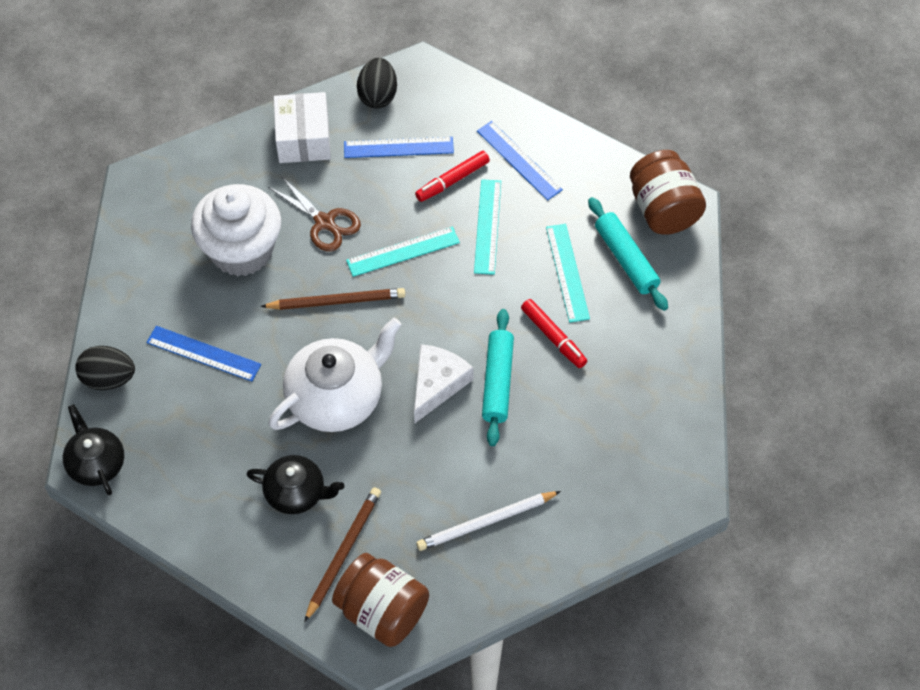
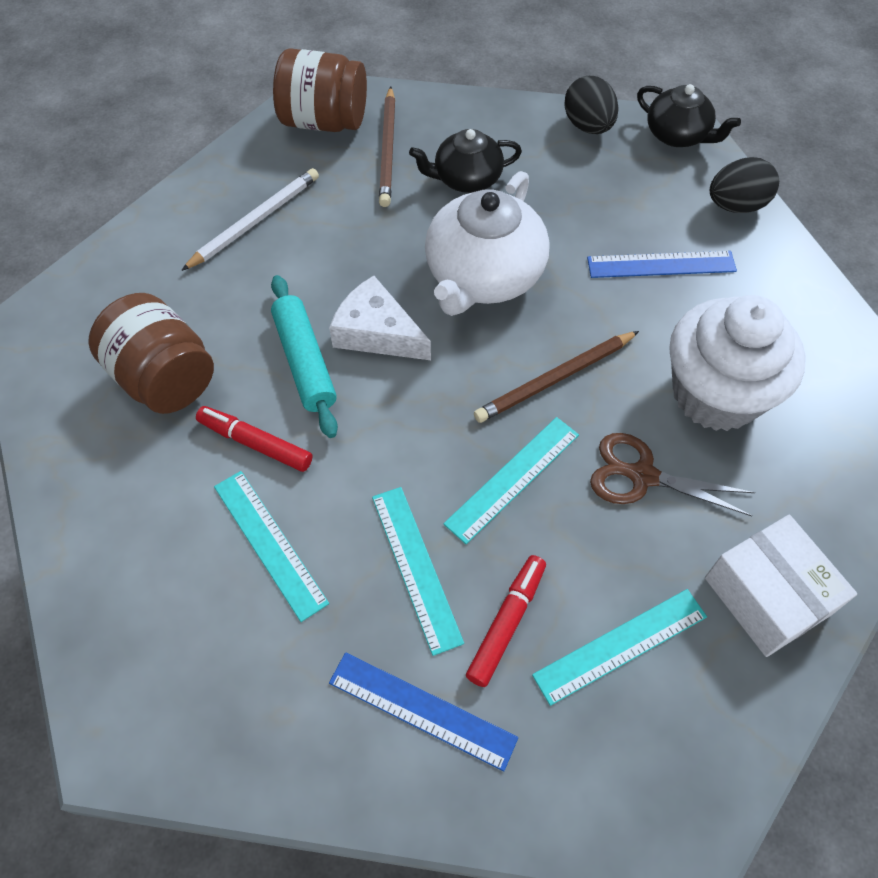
camera: 155 degrees right, 0 degrees up
blue ruler [344,137,454,158] -> turquoise ruler [532,589,707,706]
black egg [357,58,397,109] -> black egg moved to [564,76,619,134]
white cheese [414,344,474,423] -> white cheese turned 120 degrees clockwise [329,276,431,360]
turquoise rolling pin [588,197,668,311] -> none
brown jar [630,150,706,235] -> brown jar moved to [88,293,214,414]

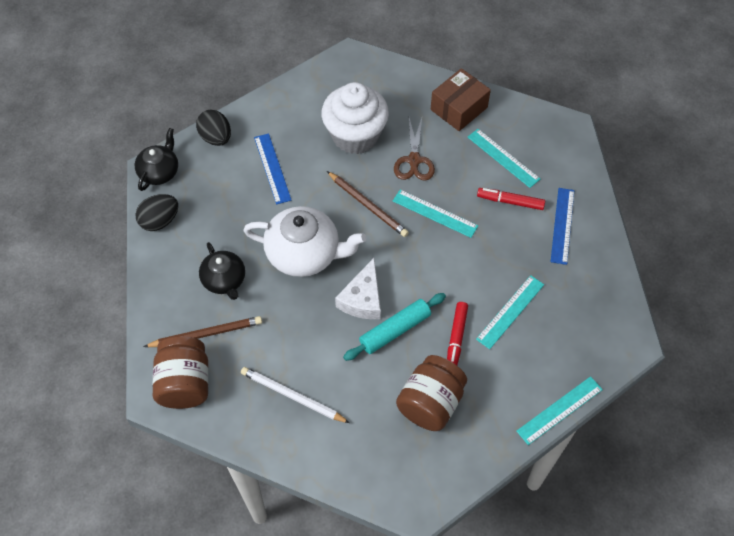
camera: 105 degrees left, 0 degrees up
turquoise ruler [372,487,464,656] -> turquoise ruler moved to [516,376,603,445]
white box [705,515,857,657] -> brown box [431,68,491,131]

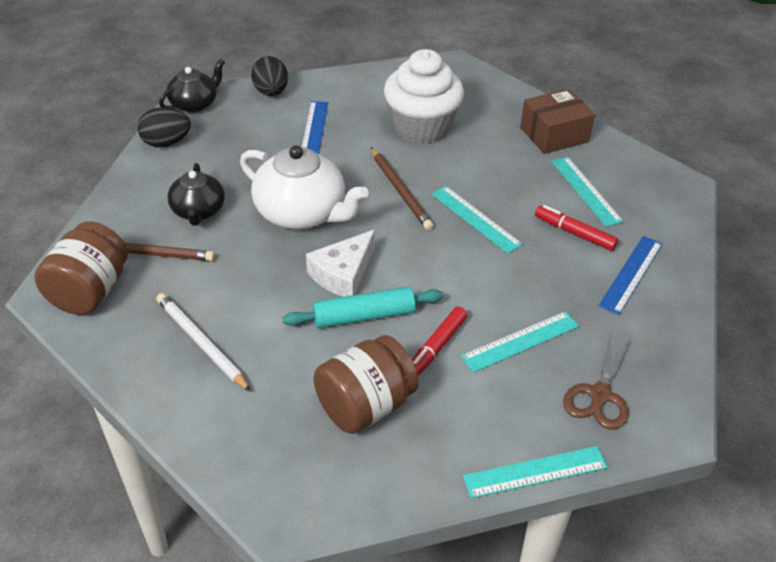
camera: 20 degrees right, 15 degrees down
brown scissors [394,118,435,180] -> brown scissors moved to [563,334,631,430]

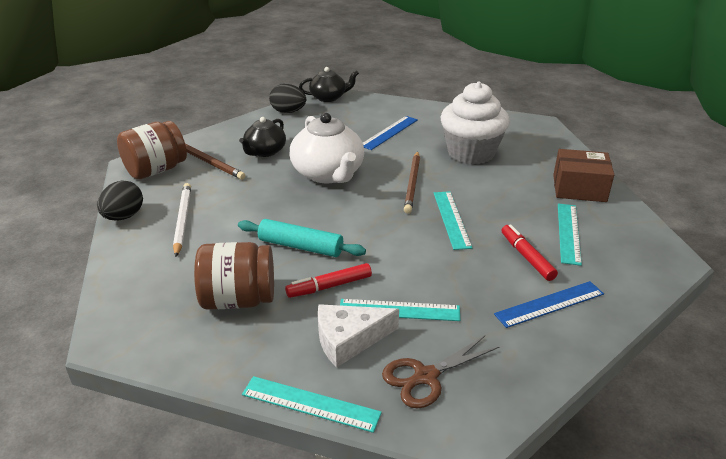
camera: 35 degrees right, 10 degrees down
black egg [251,56,288,96] -> black egg moved to [97,180,143,221]
white cheese [306,230,375,297] -> white cheese moved to [318,304,399,368]

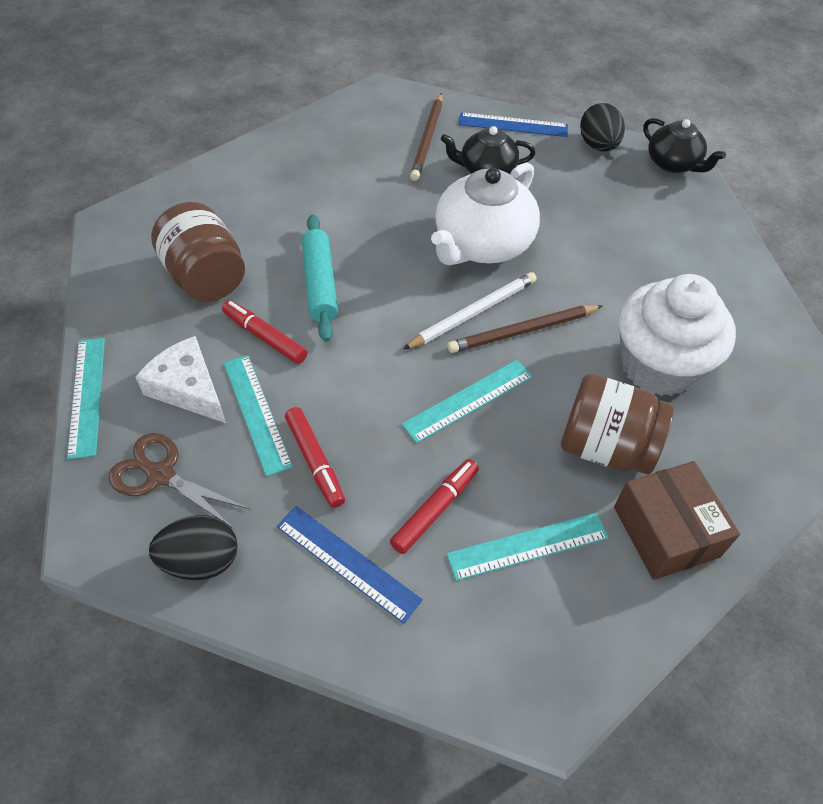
camera: 60 degrees right, 20 degrees up
black egg [97,180,143,221] -> black egg moved to [149,515,238,580]
brown jar [117,121,187,179] -> brown jar moved to [561,374,674,475]
white pencil [173,183,191,257] -> white pencil moved to [403,272,537,349]
blue ruler [363,116,418,150] -> blue ruler moved to [459,112,568,137]
none -> red marker [285,407,345,508]

